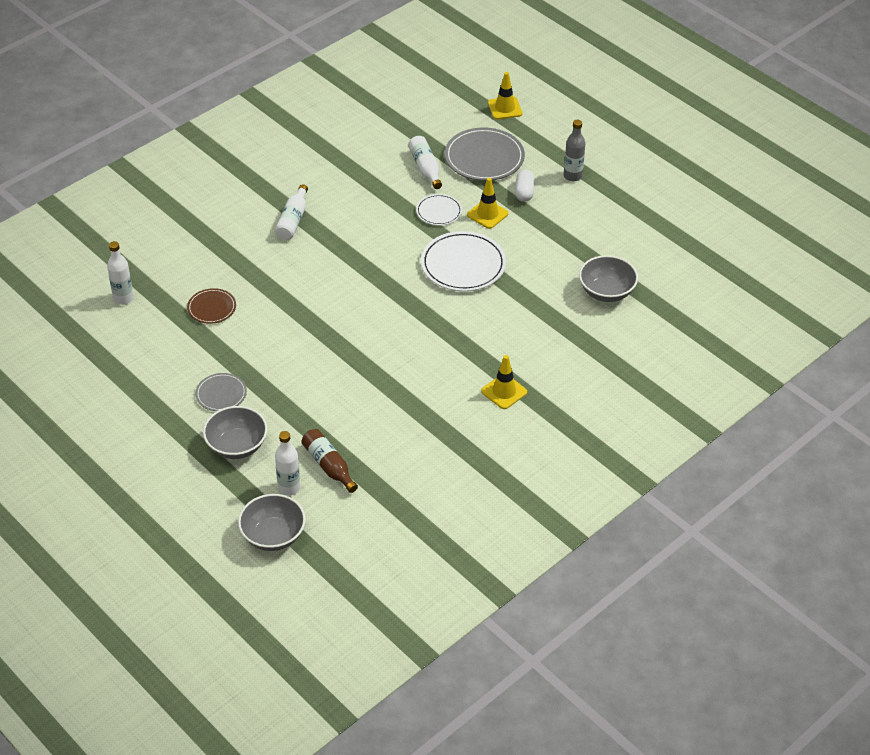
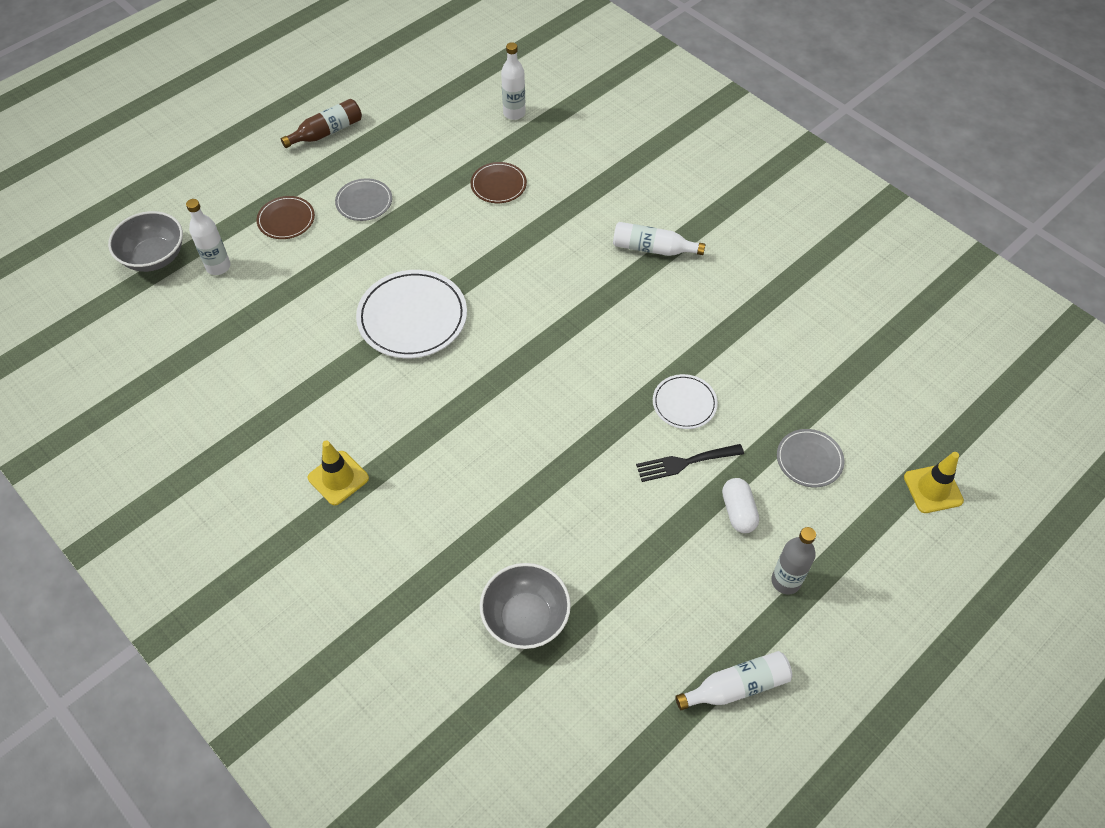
camera: 90 degrees right, 10 degrees up
grey bowl [203,406,267,459] -> brown plate [256,196,315,239]
brown bottle [302,429,358,493] -> brown bottle moved to [281,99,362,148]
white bottle [408,136,442,189] -> white bottle moved to [675,651,792,710]
white plate [421,231,506,291] -> white plate moved to [356,270,467,358]
grey plate [445,127,525,181] -> grey plate [777,429,844,487], size x0.56
yellow traffic cone [467,178,509,229] -> black fork [636,444,744,482]
white capsule [515,170,535,202] -> white capsule turned 75 degrees clockwise [722,478,759,533]

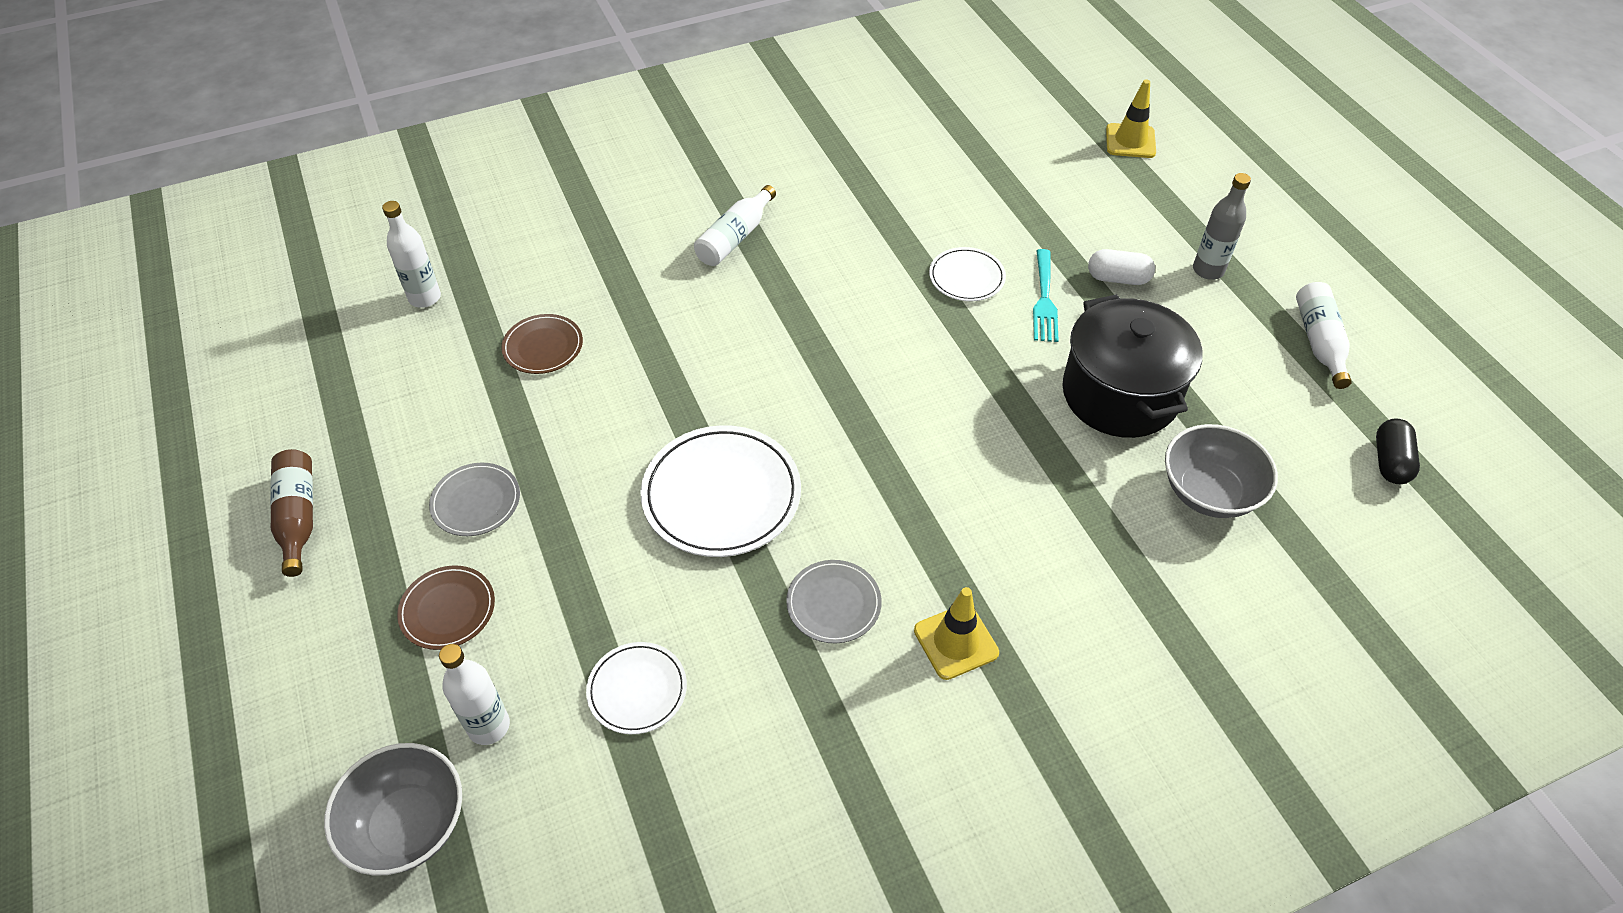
camera: 70 degrees left, 5 degrees down
black fork [636,444,744,482] -> turquoise fork [1033,249,1059,342]
grey plate [777,429,844,487] -> grey plate moved to [786,560,882,643]
none -> white plate [586,642,687,734]
none -> black pot [1062,294,1202,438]
none -> black capsule [1376,418,1420,484]

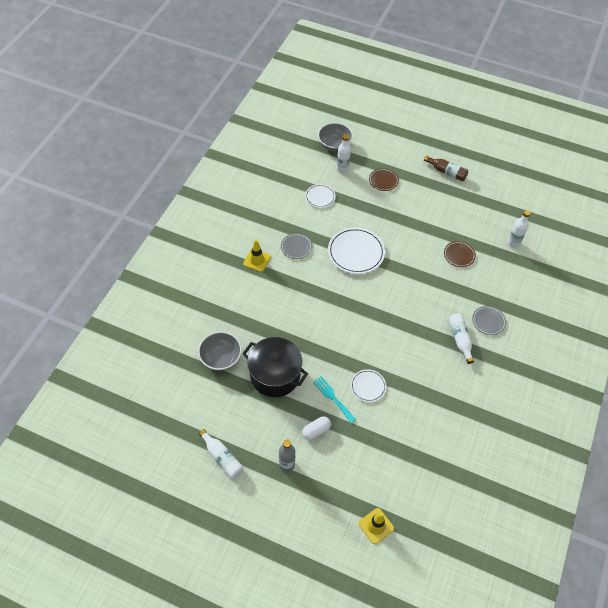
camera: 135 degrees right, 5 degrees up
grey plate [429,463,520,536] -> grey plate moved to [472,306,506,335]
black capsule [1376,418,1420,484] -> none

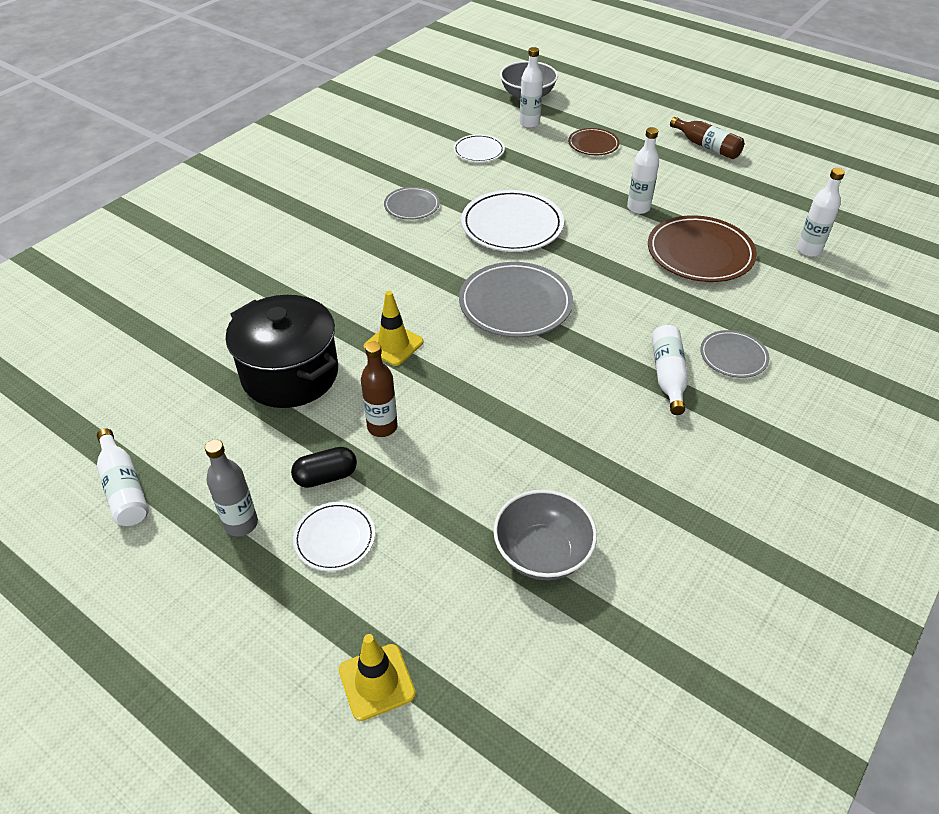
camera: 15 degrees right, 10 degrees down
grey bowl [198,332,242,371] -> grey bowl moved to [493,490,597,580]
yellow traffic cone [243,240,271,272] -> yellow traffic cone moved to [364,291,423,366]
white capsule [302,416,331,440] -> black capsule [291,447,357,488]
turquoise fork [313,376,356,423] -> brown bottle [361,341,398,437]
white plate [351,369,386,402] -> white plate moved to [293,502,375,571]
brown plate [444,241,476,267] -> brown plate [648,215,757,282], size x1.80
none -> grey plate [459,262,573,338]
none -> white bottle [627,127,659,214]

